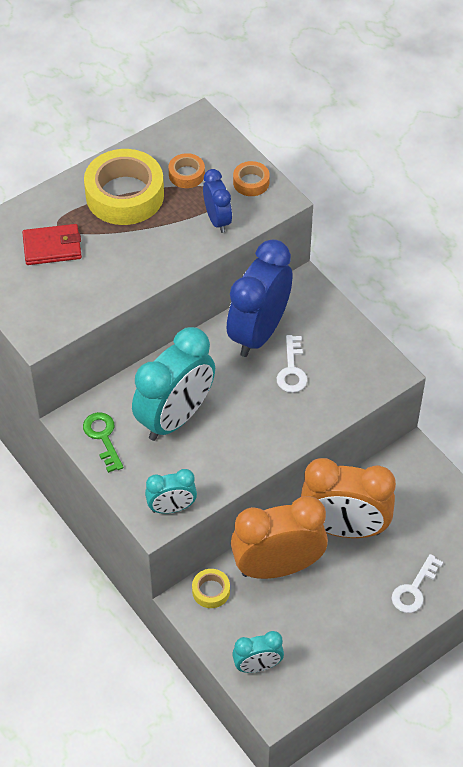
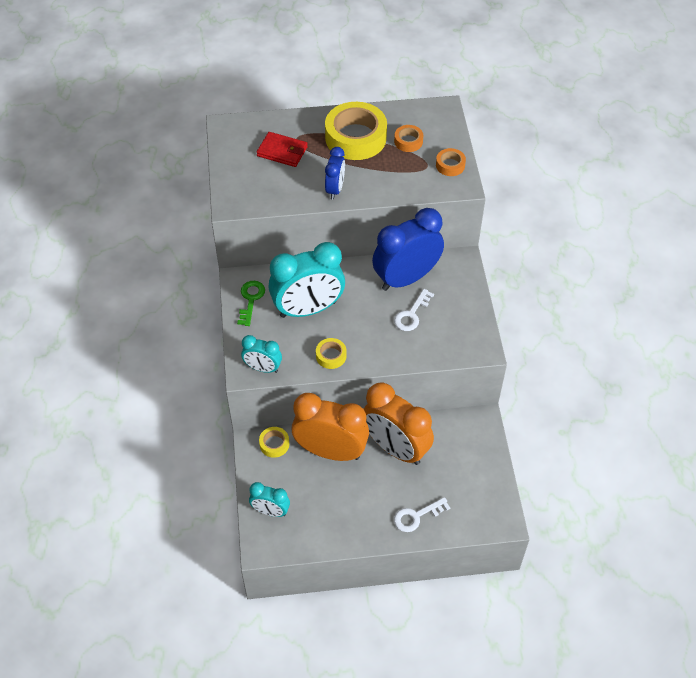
camera: 30 degrees right, 0 degrees up
blue clock [203,169,232,233] -> blue clock moved to [325,147,345,200]
none -> yellow tape [316,338,346,369]

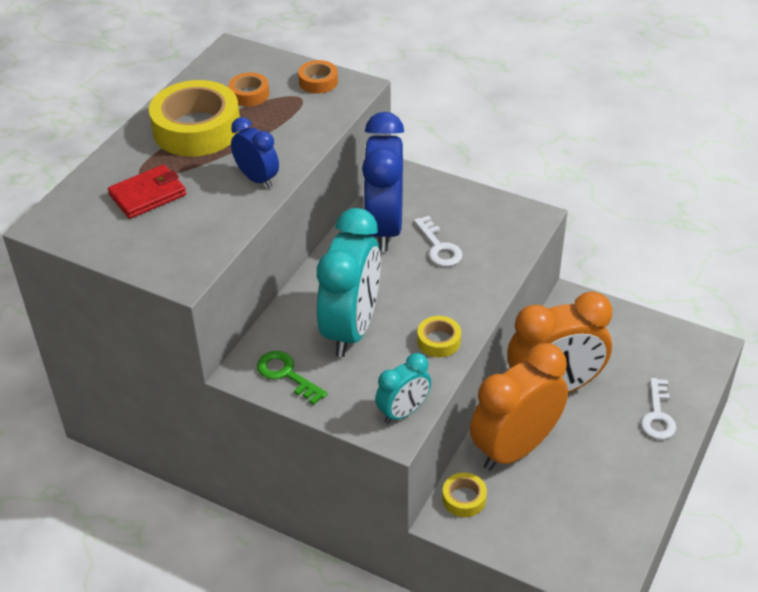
camera: 55 degrees left, 10 degrees down
turquoise clock [249,482,290,517] -> none

